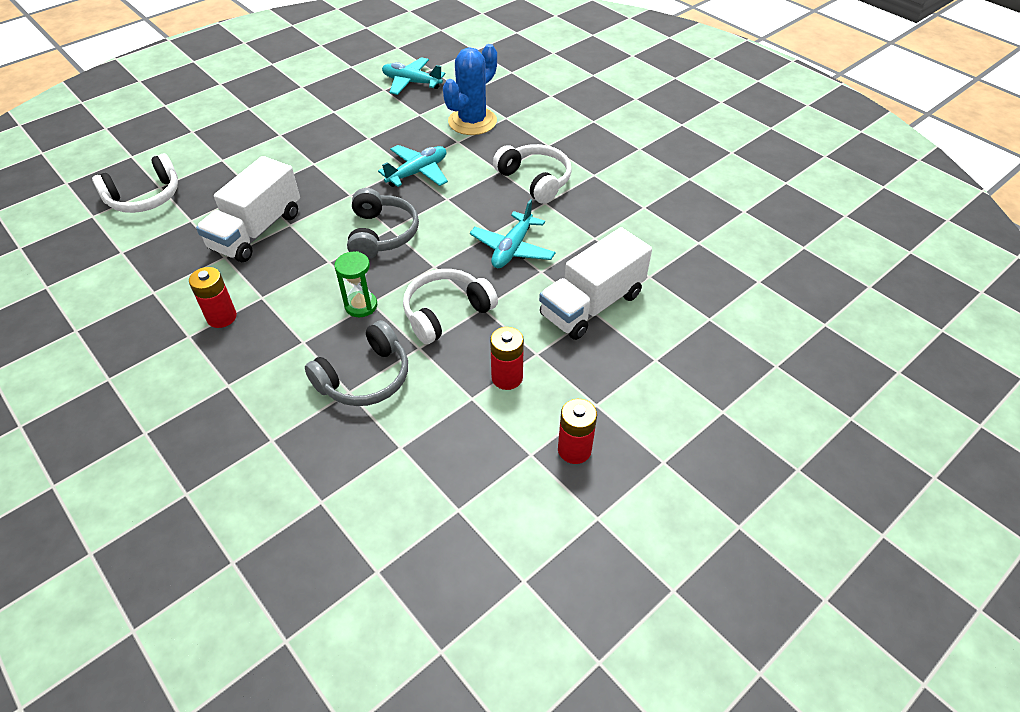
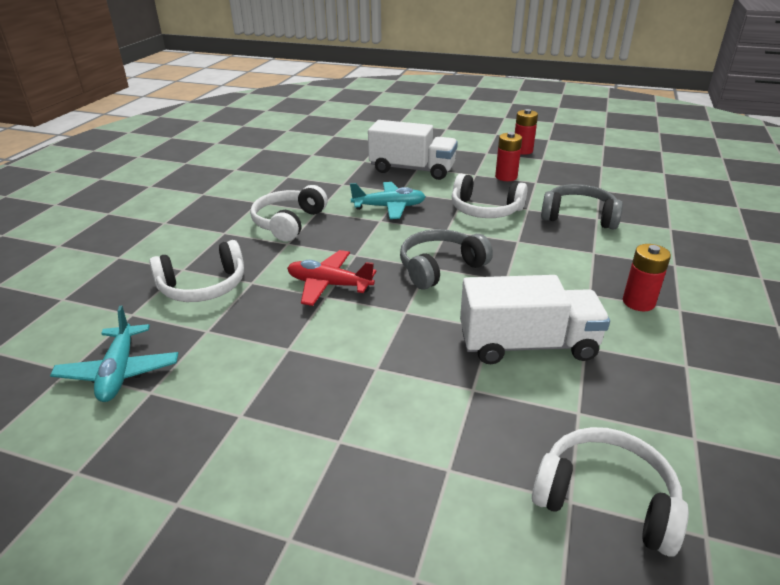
camera: 120 degrees left, 15 degrees down
green hourglass [334,251,377,317] -> none
turquoise plane [378,145,448,187] -> red plane [287,250,376,306]
blue cactus [443,44,497,135] -> white headphones [150,240,244,302]

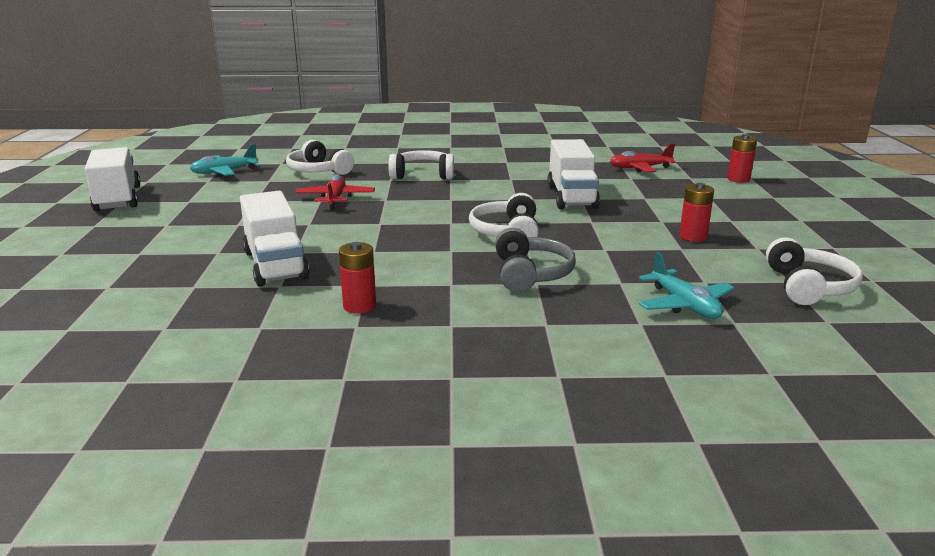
camera: 70 degrees right, 10 degrees down
turquoise plane [350,182,426,219] -> turquoise plane moved to [639,251,735,319]
grey headphones [400,229,493,290] -> none
red battery [495,132,522,181] -> red battery moved to [727,134,757,183]
white headphones [532,427,689,557] -> white headphones moved to [766,237,863,305]
none -> white truck [85,147,141,211]
none -> red plane [610,143,676,173]

